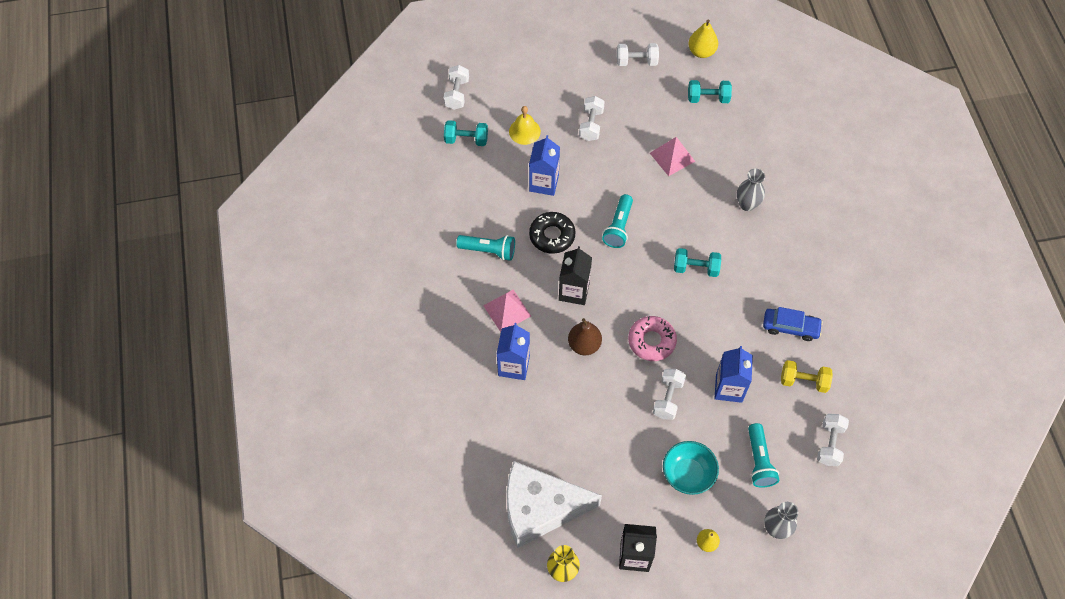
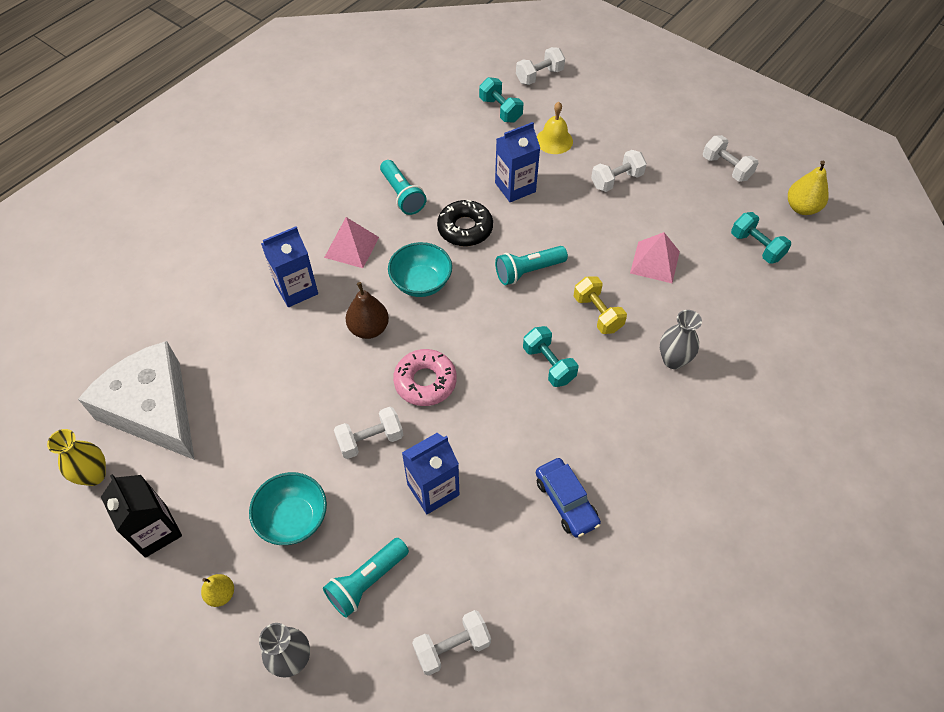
camera: 50 degrees right, 5 degrees down
black carton [559,246,592,305] -> turquoise bowl [388,242,452,297]
yellow dumbbell [781,360,833,393] -> yellow dumbbell moved to [574,276,627,334]

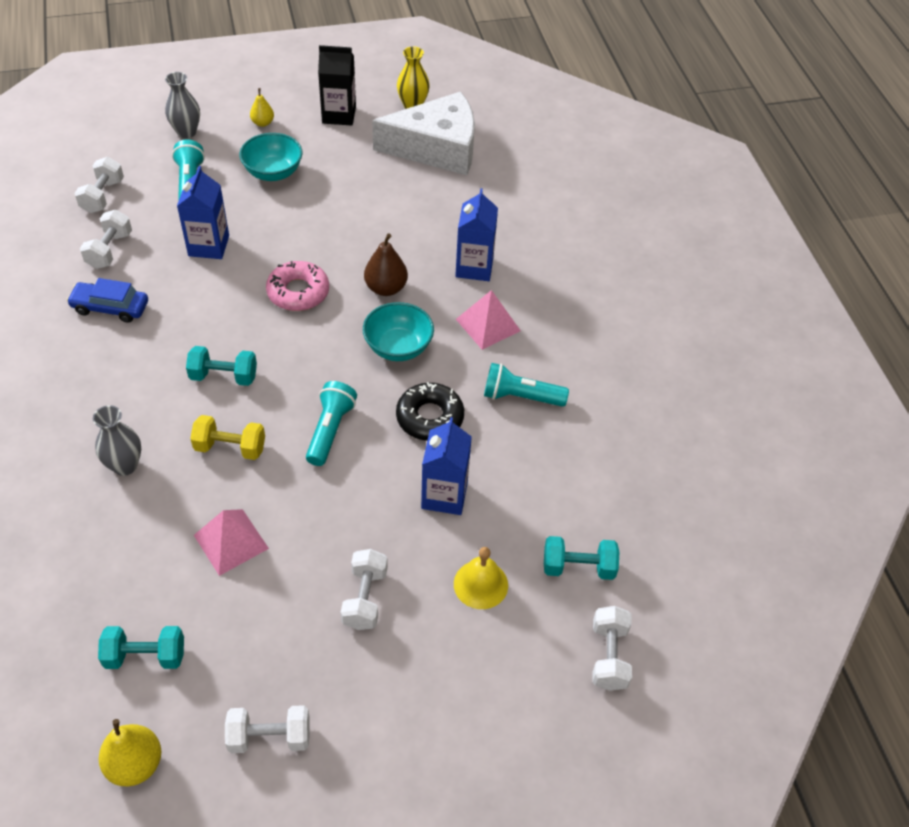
camera: 125 degrees right, 5 degrees down
white dumbbell [334,407,403,459] -> white dumbbell moved to [80,210,132,269]

